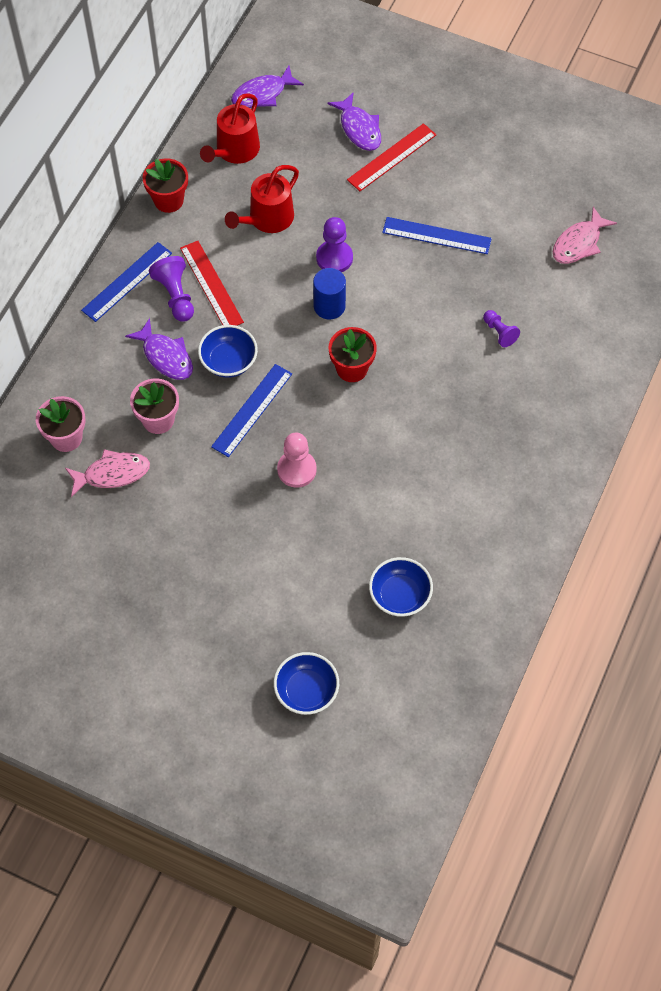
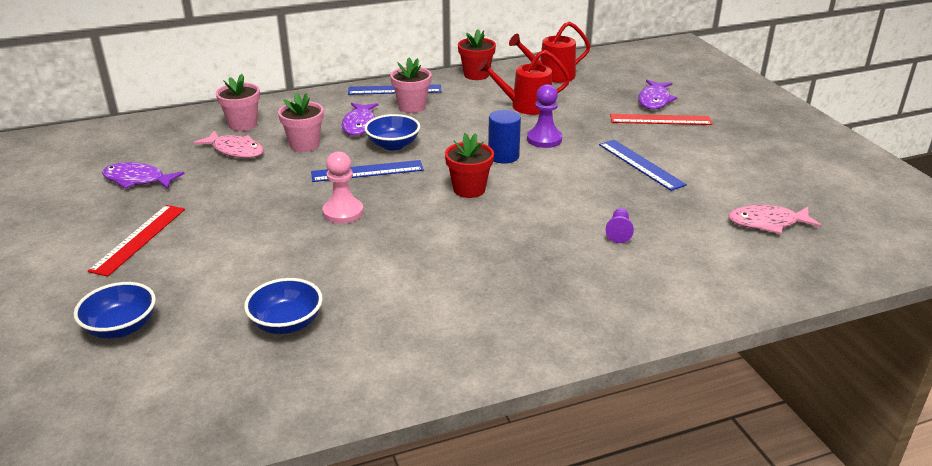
camera: 45 degrees right, 30 degrees down
purple pawn [149,256,194,322] -> pink flower pot [390,58,432,113]
red ruler [180,241,244,326] -> red ruler moved to [88,205,185,277]
purple fish [231,66,304,108] -> purple fish moved to [102,162,185,189]

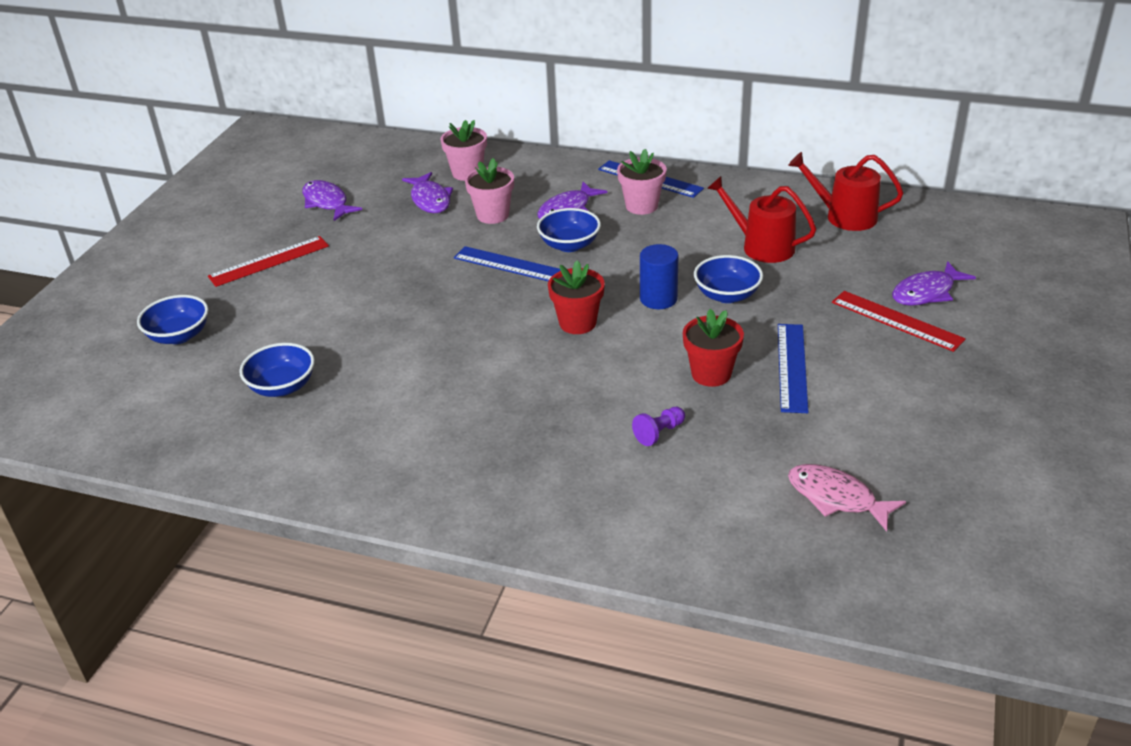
camera: 40 degrees right, 5 degrees up
pink fish [193,130,264,158] -> purple fish [402,172,453,213]
pink pawn [322,151,364,224] -> none
red flower pot [458,29,496,80] -> red flower pot moved to [683,309,744,387]
purple pawn [527,84,562,148] -> blue bowl [694,255,763,303]

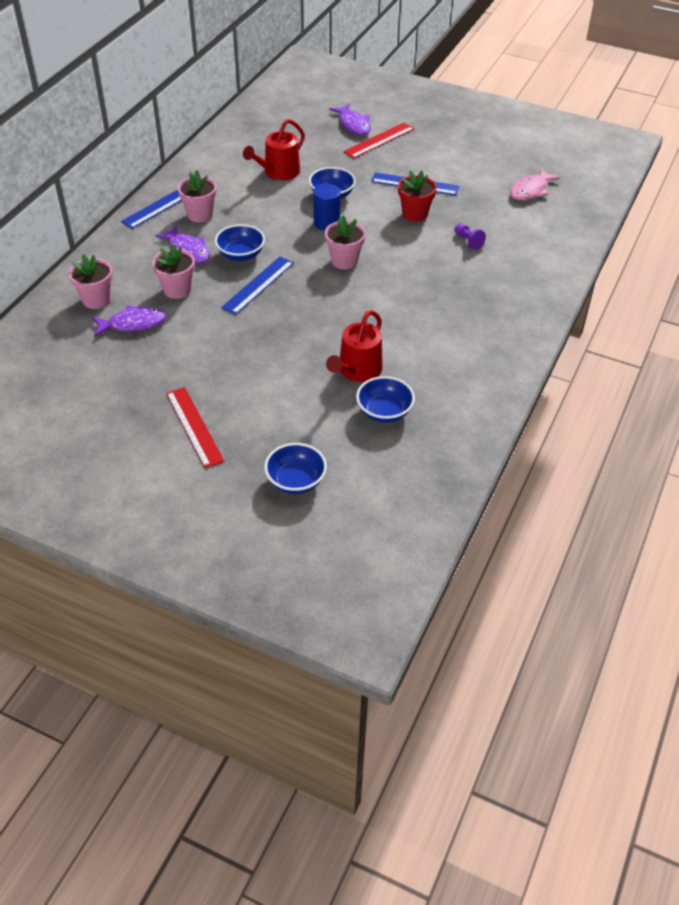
camera: 85 degrees left, 10 degrees up
purple fish [302,180,362,221] -> none
red flower pot [548,260,605,334] -> pink flower pot [325,216,366,269]
red watering can [788,152,903,231] -> red watering can moved to [326,310,383,382]

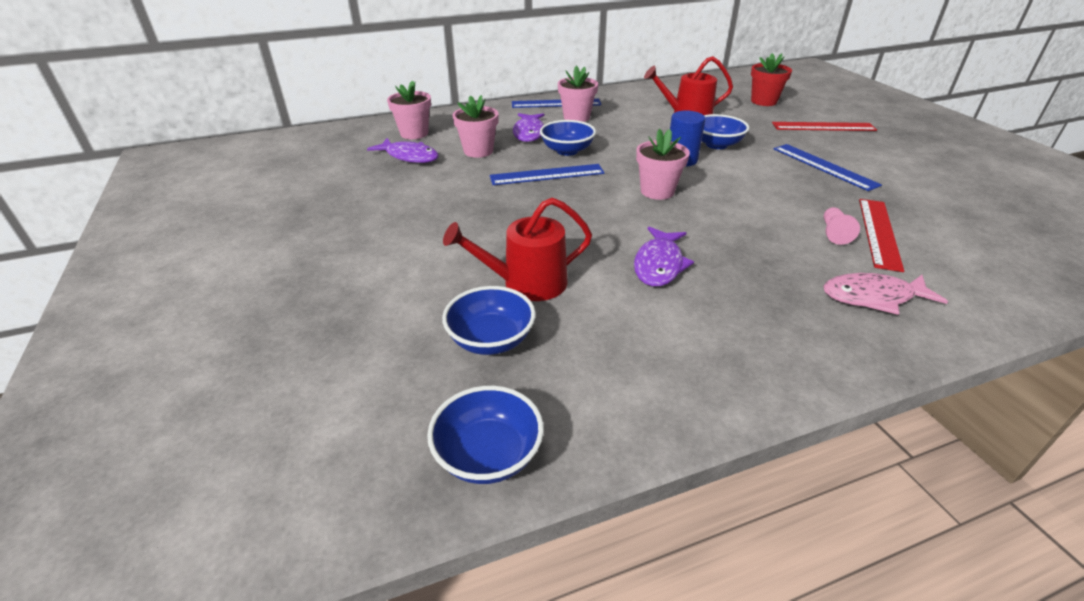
camera: 45 degrees right, 10 degrees down
red ruler [166,387,224,468] -> red ruler moved to [859,199,904,272]
blue bowl [264,443,327,494] -> blue bowl moved to [427,386,544,484]
purple fish [329,103,371,135] -> purple fish moved to [634,227,694,287]
red flower pot [398,171,437,222] -> red flower pot moved to [751,53,792,106]
purple pawn [455,223,486,250] -> pink pawn [824,207,860,245]
pink fish [510,168,561,200] -> pink fish moved to [823,273,948,315]

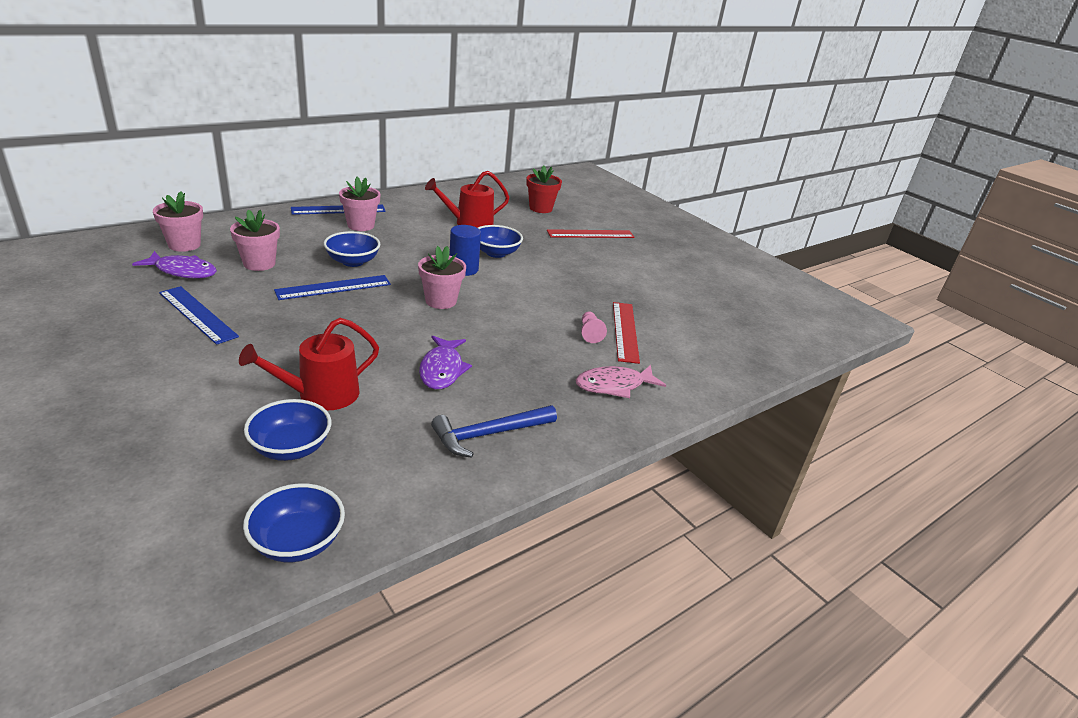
camera: 20 degrees left, 5 degrees down
purple fish [513,113,545,142] -> none
blue ruler [774,144,882,191] -> blue ruler moved to [159,286,239,345]
none -> blue hammer [431,405,557,458]

